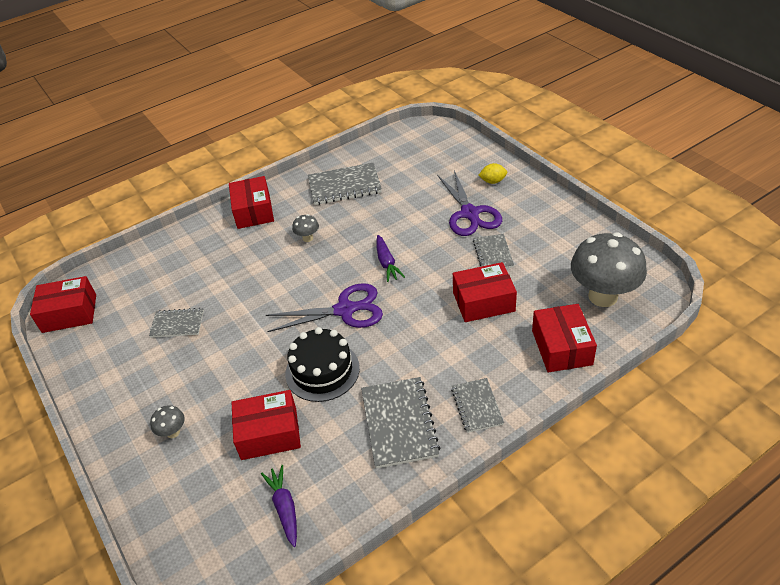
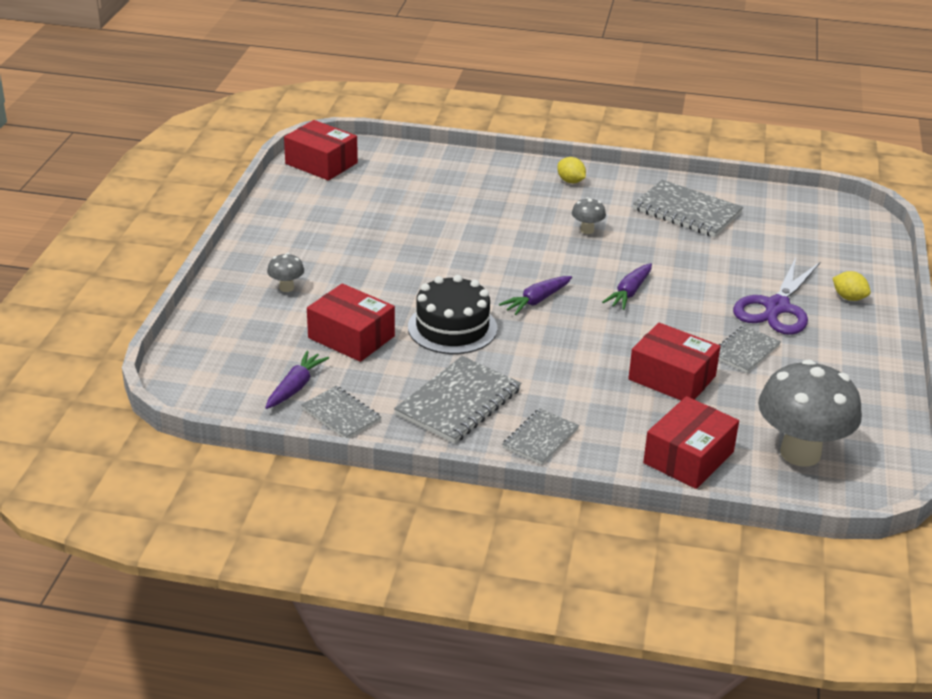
camera: 40 degrees right, 10 degrees down
grey notebook [149,308,204,338] -> grey notebook moved to [301,386,381,438]
red box [229,176,274,229] -> yellow lemon [557,157,586,183]
purple scissors [266,283,383,332] -> purple carrot [499,276,572,315]

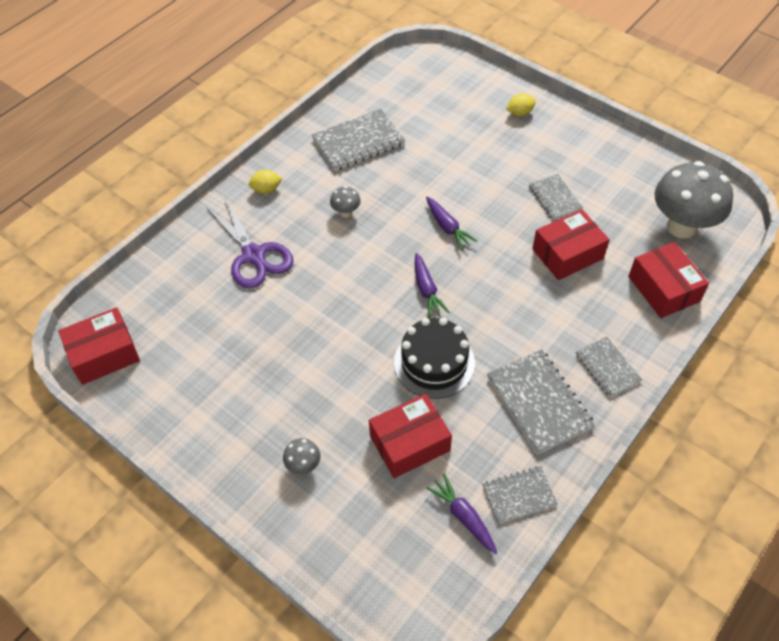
camera: 60 degrees left, 20 degrees up
purple scissors [733,257,820,335] -> purple scissors moved to [206,198,294,289]

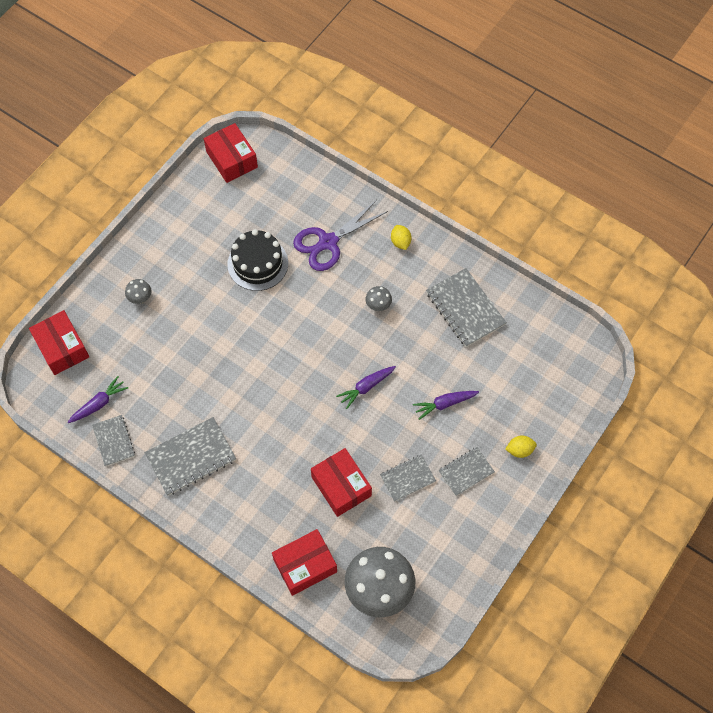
camera: 85 degrees right, 10 degrees up
red box [369,393,452,478] -> red box moved to [29,310,90,375]
black cake [394,317,475,399] -> black cake moved to [227,229,288,291]
purple carrot [415,253,449,318] -> purple carrot moved to [413,391,479,420]
yellow lemon [506,93,536,116] -> yellow lemon turned 75 degrees counterclockwise [505,435,537,458]
grey notebook [576,336,642,397] -> grey notebook moved to [438,447,495,496]

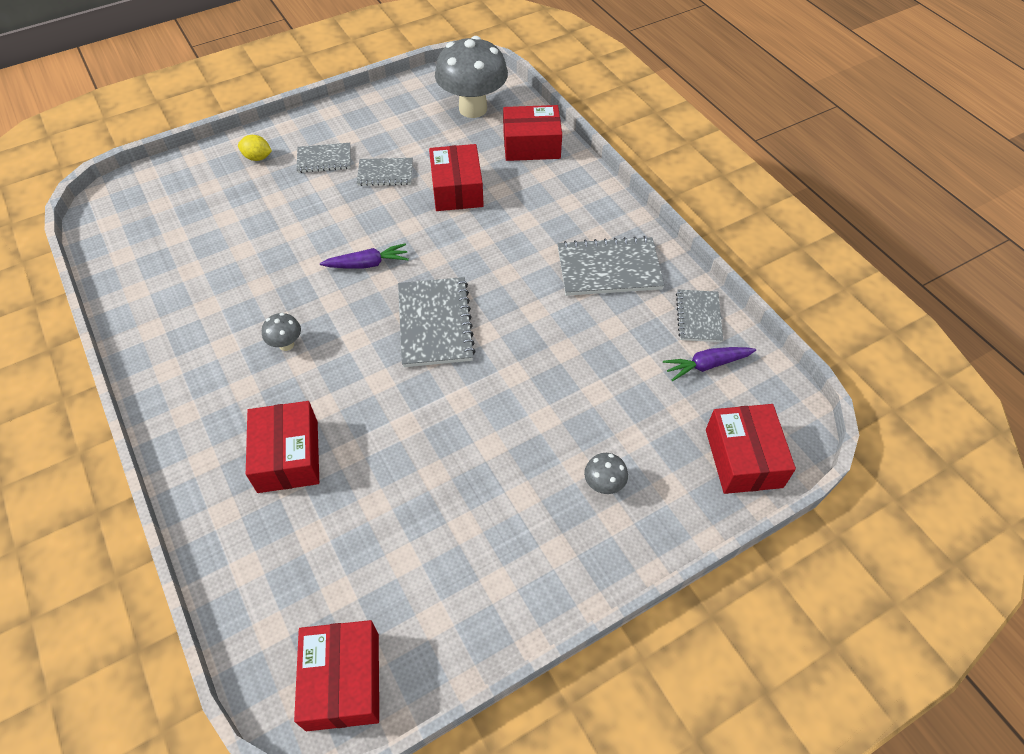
camera: 155 degrees left, 10 degrees down
black cake [227,229,288,291] -> none
purple scissors [293,200,388,271] -> red box [246,401,319,493]
yellow lemon [391,225,411,250] -> none
purple carrot [413,391,479,420] -> none
grey notebook [426,268,507,347] -> grey notebook moved to [398,277,476,367]

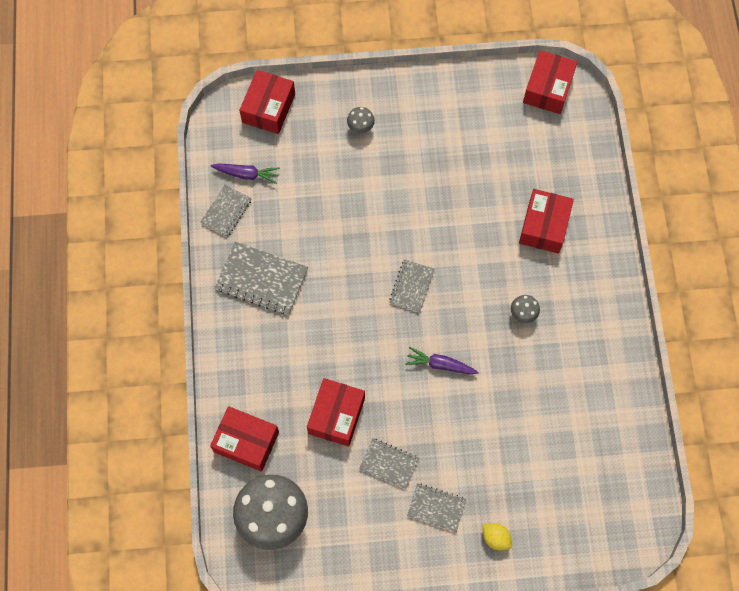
camera: 155 degrees left, 15 degrees up
grey notebook [398,277,476,367] -> grey notebook [389,259,435,313], size x0.61

